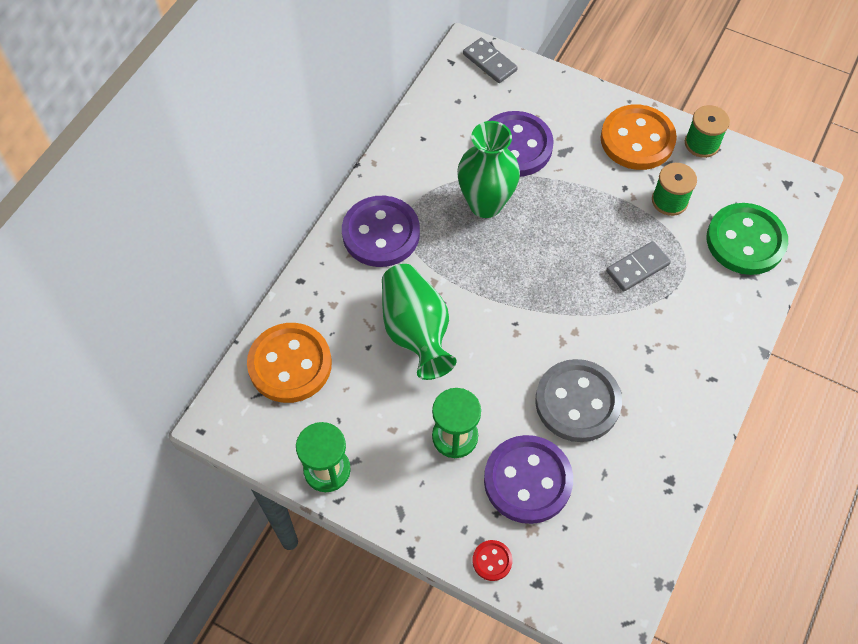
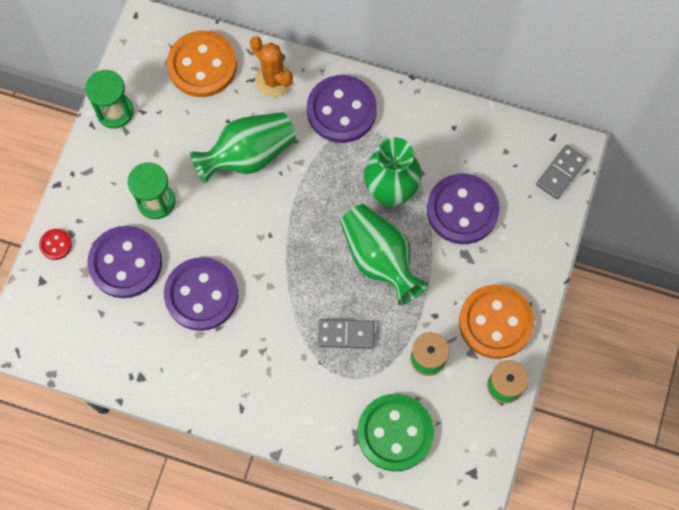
camera: 80 degrees right, 10 degrees up
grey button [535,359,622,442] -> purple button [164,257,238,331]
grey domino [606,241,671,291] -> grey domino turned 45 degrees counterclockwise [318,319,375,349]
none -> orange cactus [250,36,293,97]
none -> green vase [341,204,428,305]

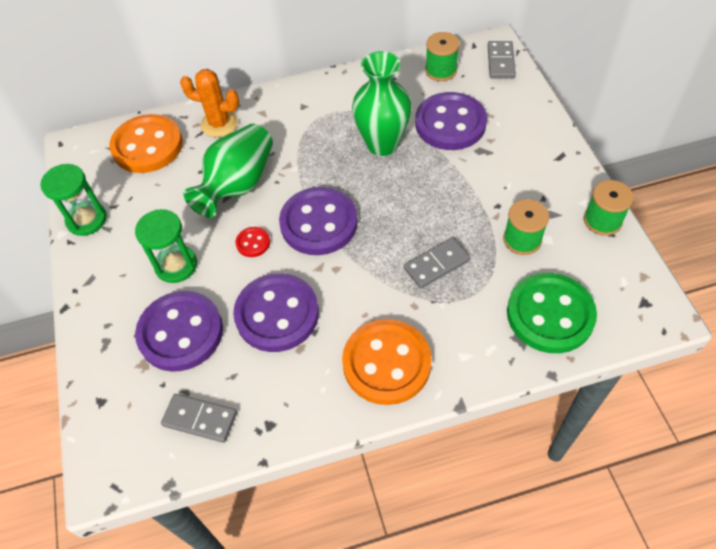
camera: 30 degrees left, 15 degrees down
red button [39,229,72,260] -> red button moved to [236,227,270,257]
purple button [307,75,377,143] -> purple button moved to [279,187,357,255]
green vase [341,204,428,305] -> none
orange button [459,285,534,359] -> orange button moved to [342,319,432,405]
none -> grey domino [161,394,237,443]
none -> green spool [425,32,460,81]

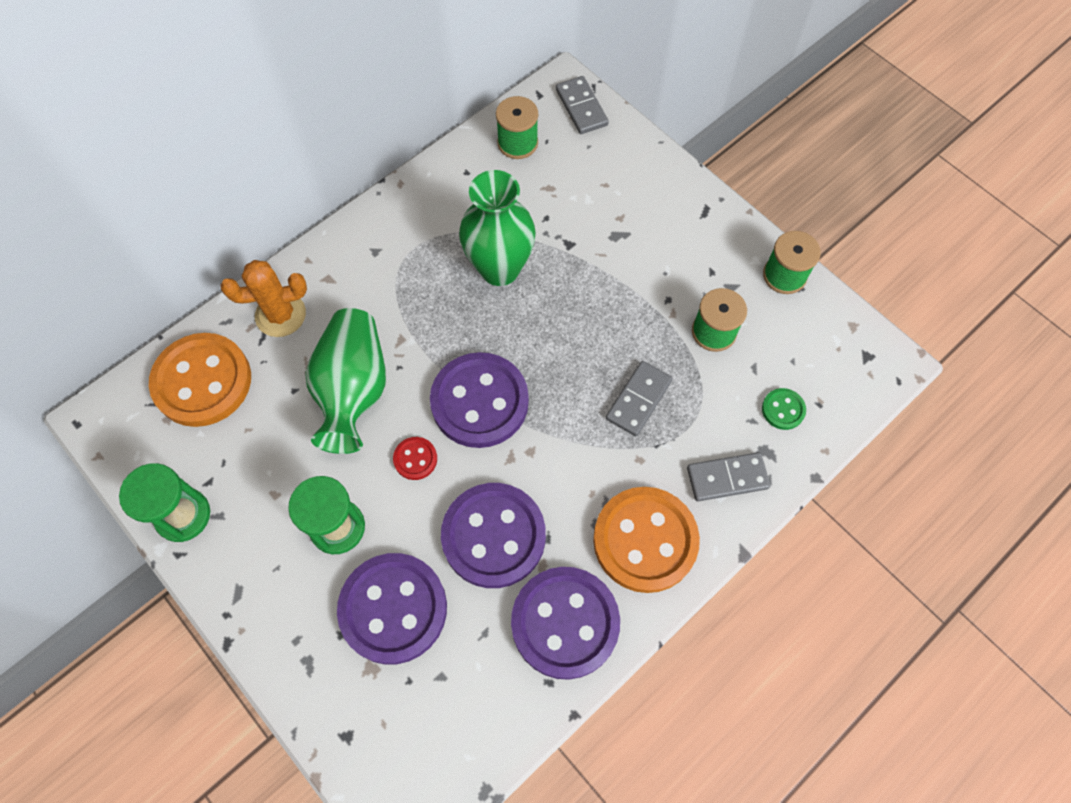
camera: 30 degrees left, 10 degrees up
grey domino [161,394,237,443] -> grey domino moved to [687,452,770,501]
purple button [415,92,487,150] -> purple button moved to [511,567,620,680]
green button [507,273,597,353] -> green button [762,388,806,430], size x0.44

